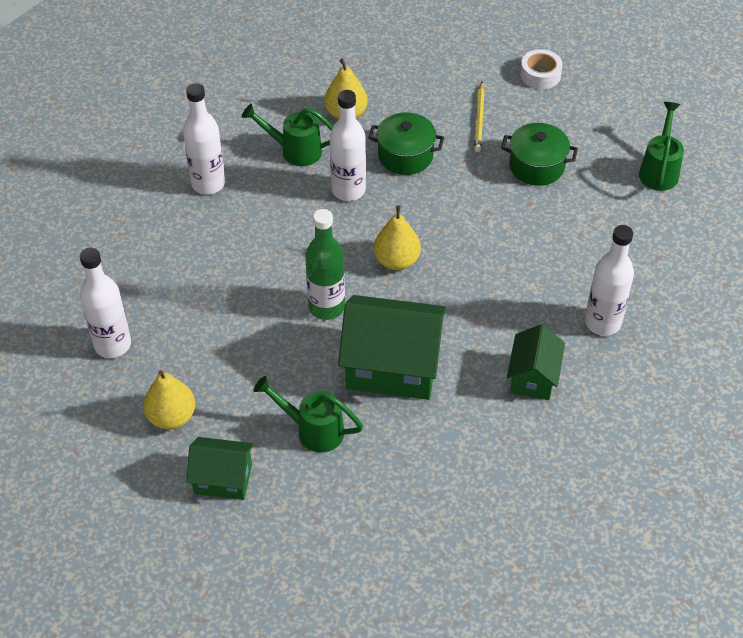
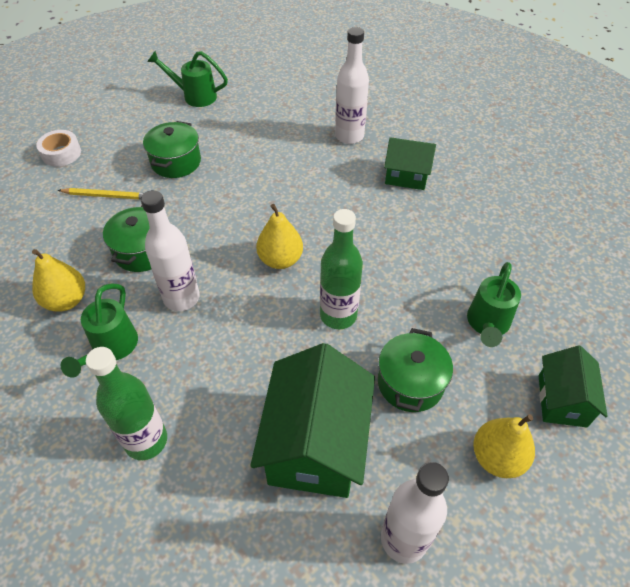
camera: 90 degrees left, 0 degrees up
white bottle [183,83,225,194] -> green bottle [86,347,167,460]
green house [338,295,447,400] -> green house moved to [250,343,375,498]
none -> green pot [378,328,453,412]

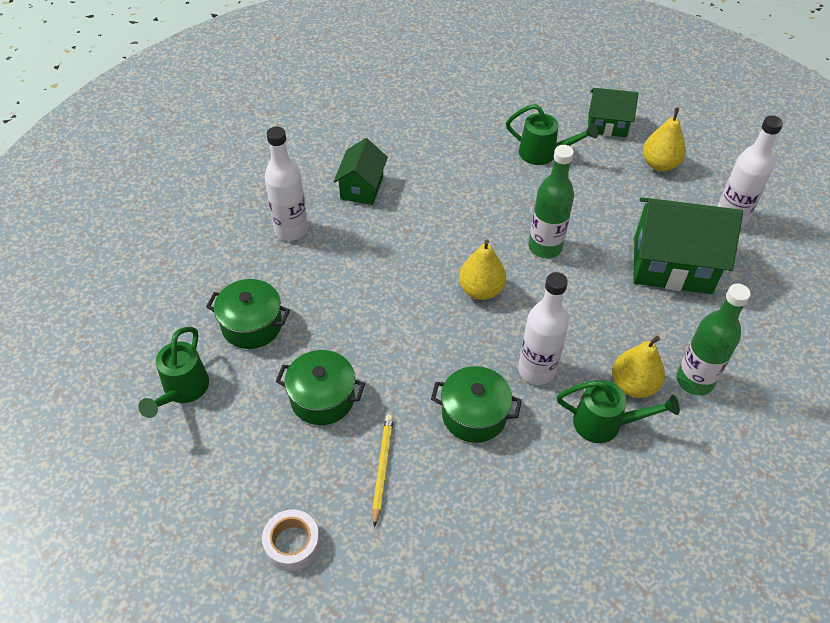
camera: 90 degrees left, 0 degrees up
yellow pear [32,249,85,312] -> yellow pear moved to [612,336,665,398]
green pot [378,328,453,412] -> green pot moved to [206,279,290,349]

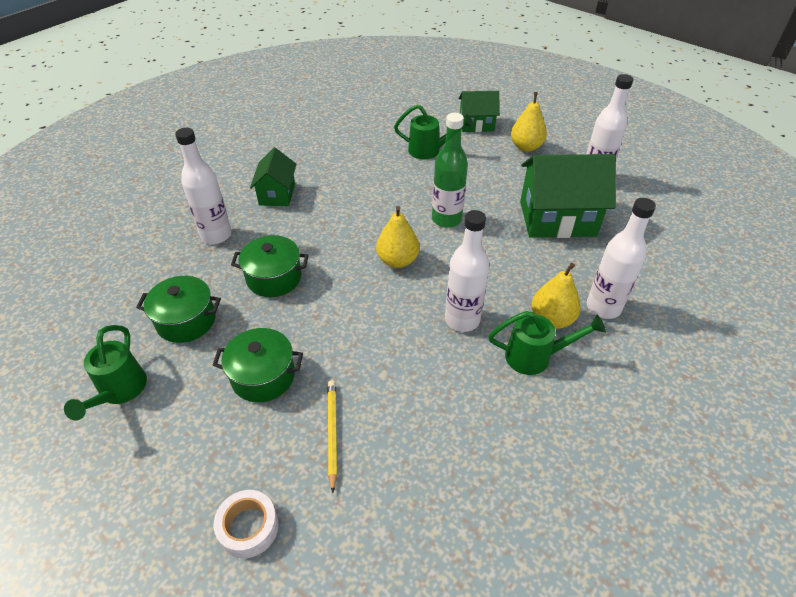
camera: 10 degrees left, 5 degrees down
green pot [431,366,522,443] -> green pot moved to [231,235,309,297]
green bottle [676,284,751,395] -> white bottle [587,198,656,319]

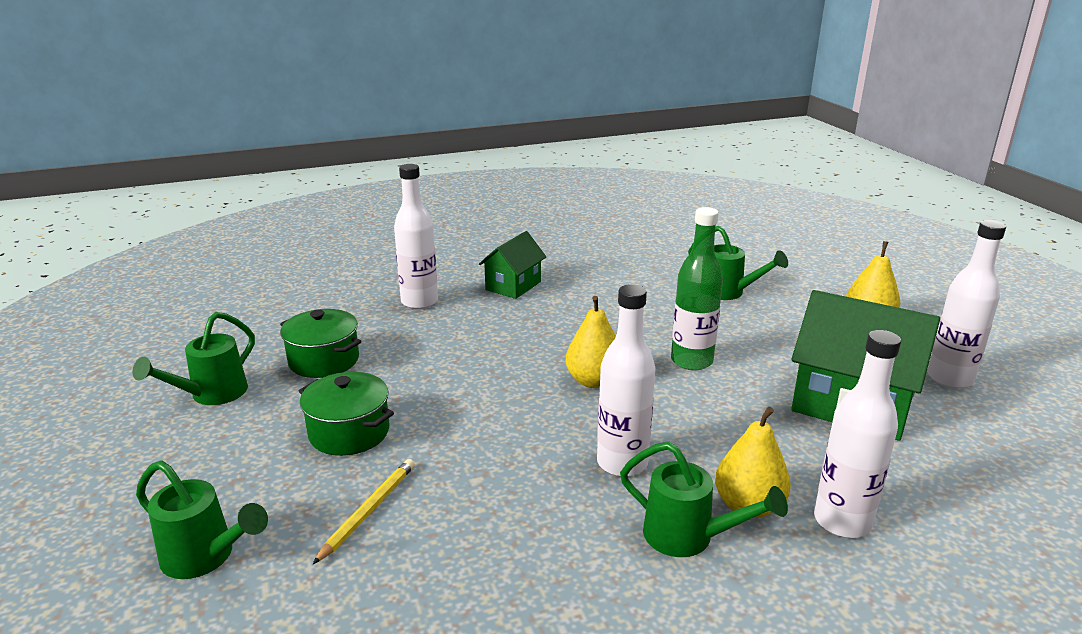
camera: 30 degrees right, 20 degrees down
white tape [214,490,279,558] -> green watering can [136,460,268,579]
green pot [231,235,309,297] -> none
green house [459,91,500,132] -> none

